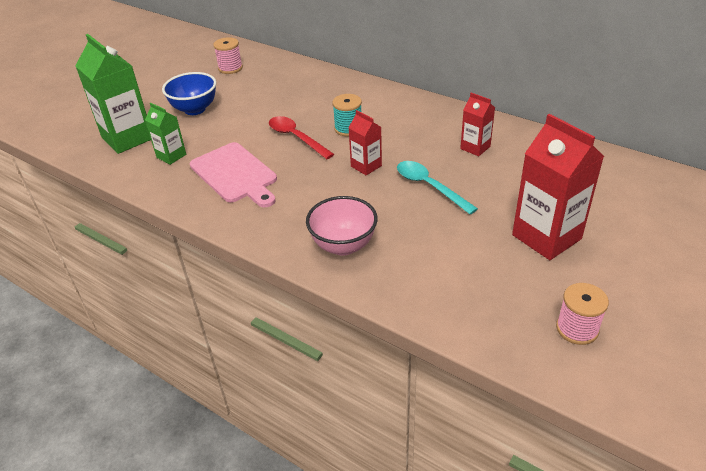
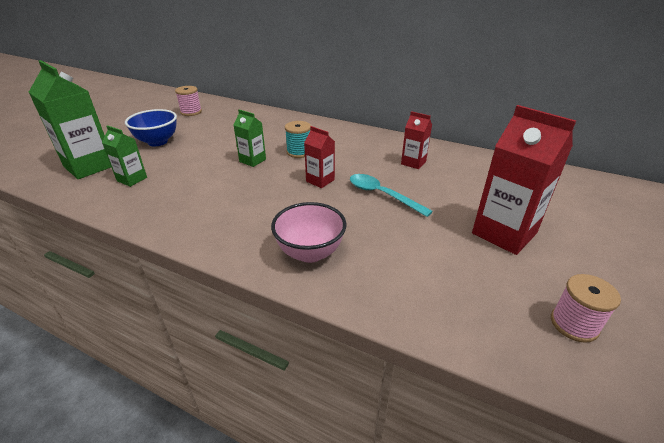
camera: 10 degrees left, 5 degrees down
pink cutting board [190,142,277,207] -> none
red spoon [269,116,334,159] -> green carton [234,109,266,167]

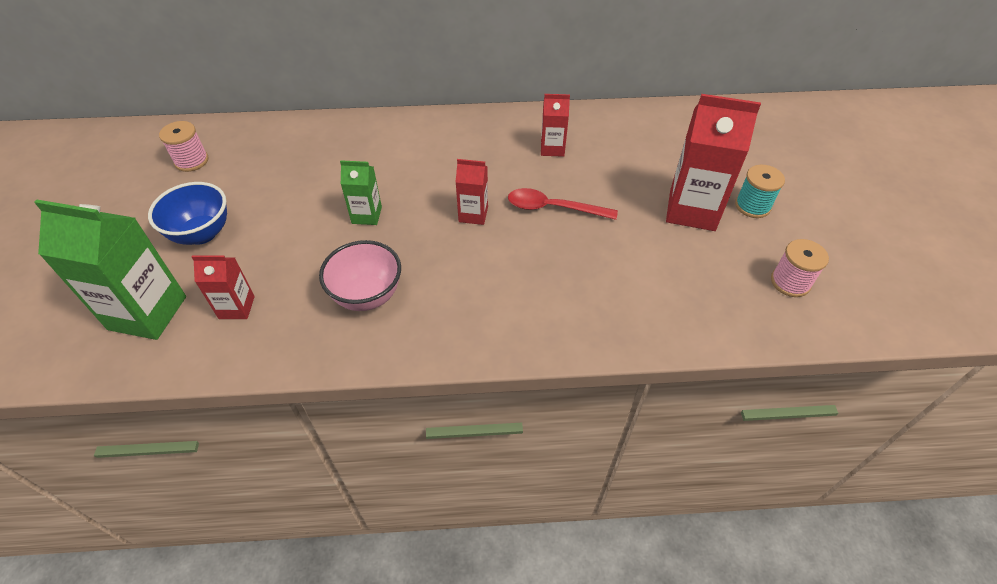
camera: 30 degrees left, 15 degrees up
green carton [102,125,147,187] -> red carton [192,255,255,319]
pink bowl [271,202,347,263] -> pink bowl moved to [319,240,401,311]
turquoise spool [285,121,311,158] -> turquoise spool moved to [735,165,785,218]
turquoise spoon [350,174,433,217] -> red spoon [508,188,618,220]

